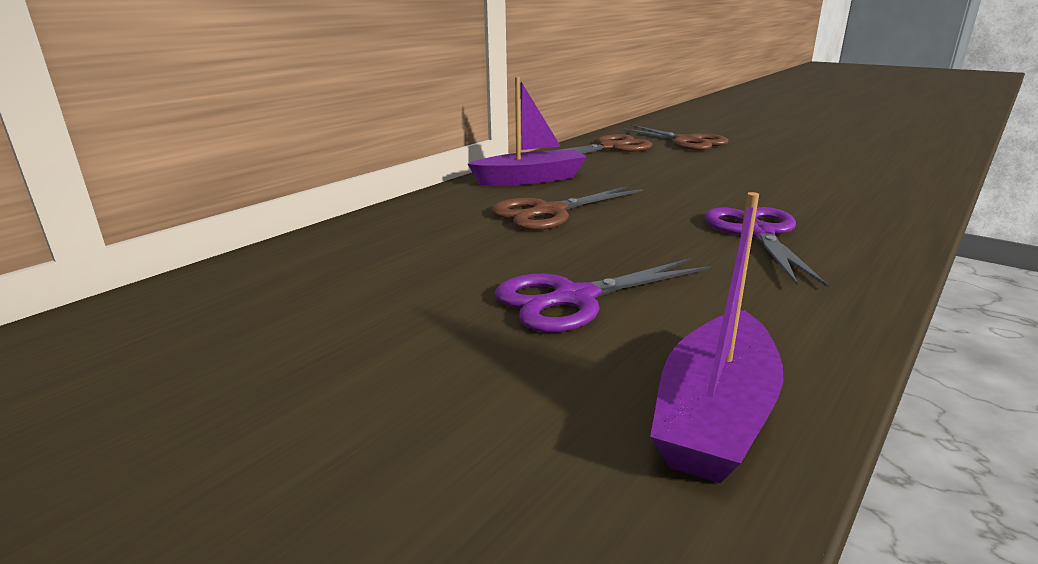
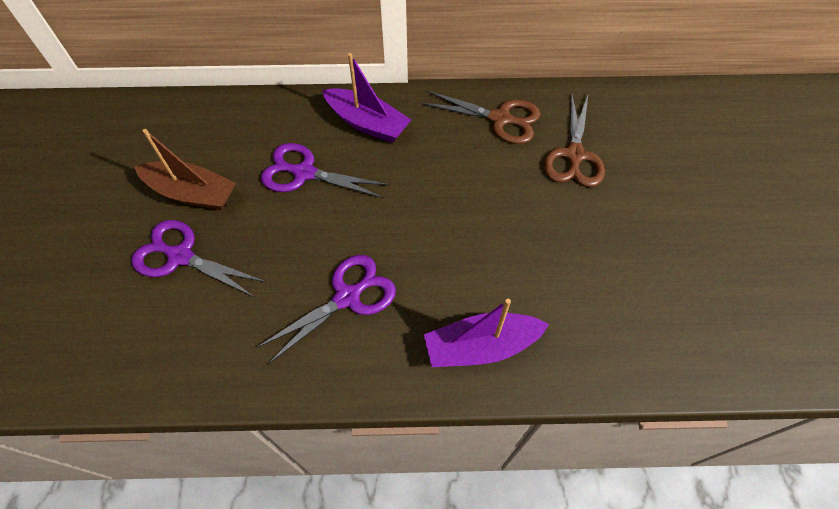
camera: 50 degrees right, 35 degrees up
brown scissors [492,186,643,230] -> purple scissors [261,143,389,198]
purple boat [650,192,783,483] -> purple boat moved to [424,299,549,367]
none -> brown boat [134,129,236,210]

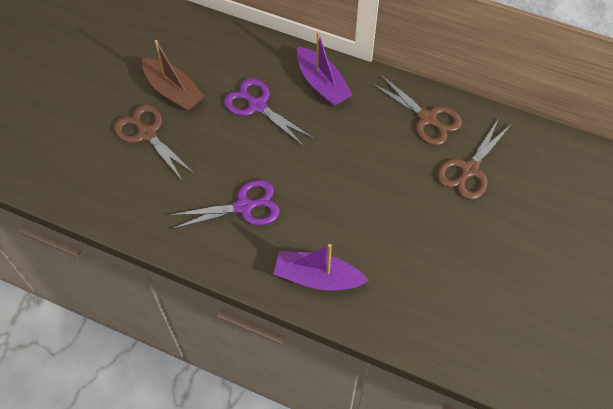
camera: 25 degrees right, 0 degrees up
purple scissors [131,220,266,297] -> brown scissors [114,105,195,180]

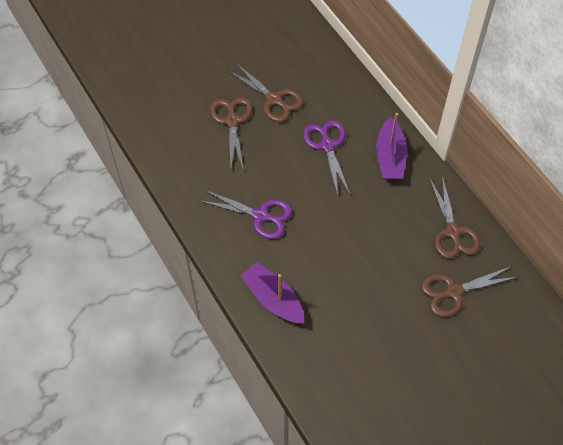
camera: 35 degrees right, 0 degrees up
brown boat [142,40,205,112] -> brown scissors [227,63,303,122]

